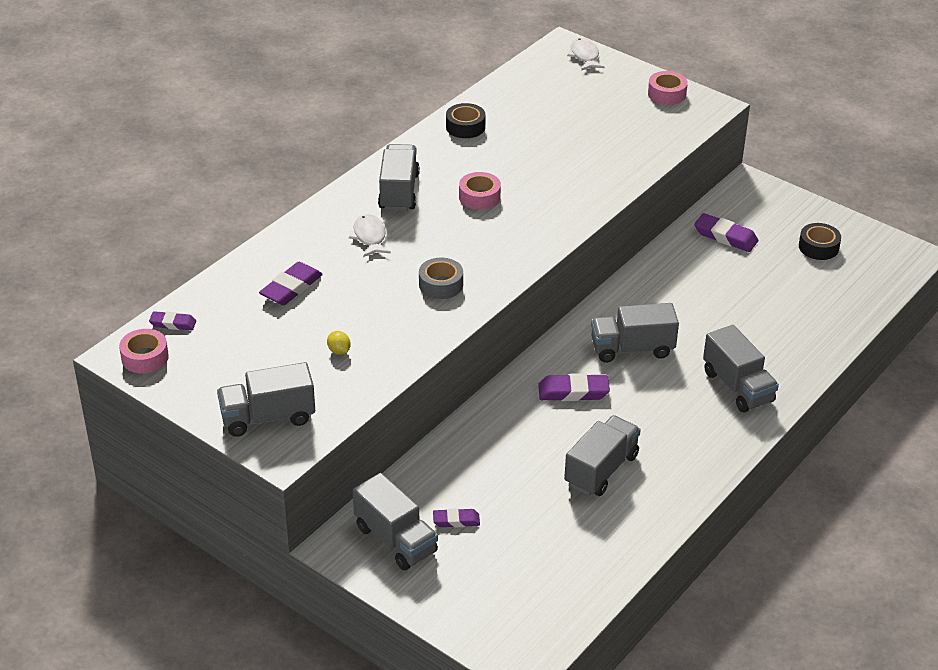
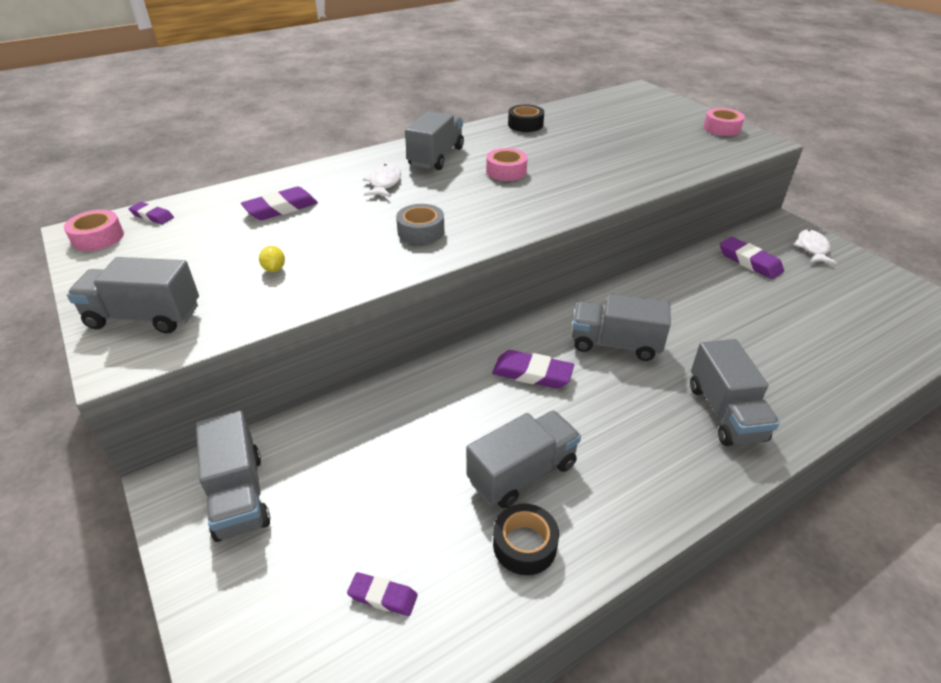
camera: 20 degrees right, 0 degrees up
purple eraser [433,508,480,528] -> purple eraser moved to [347,572,418,616]
white fish [567,38,605,71] -> white fish moved to [794,229,837,265]
black tape [799,223,841,260] -> black tape moved to [493,504,559,575]

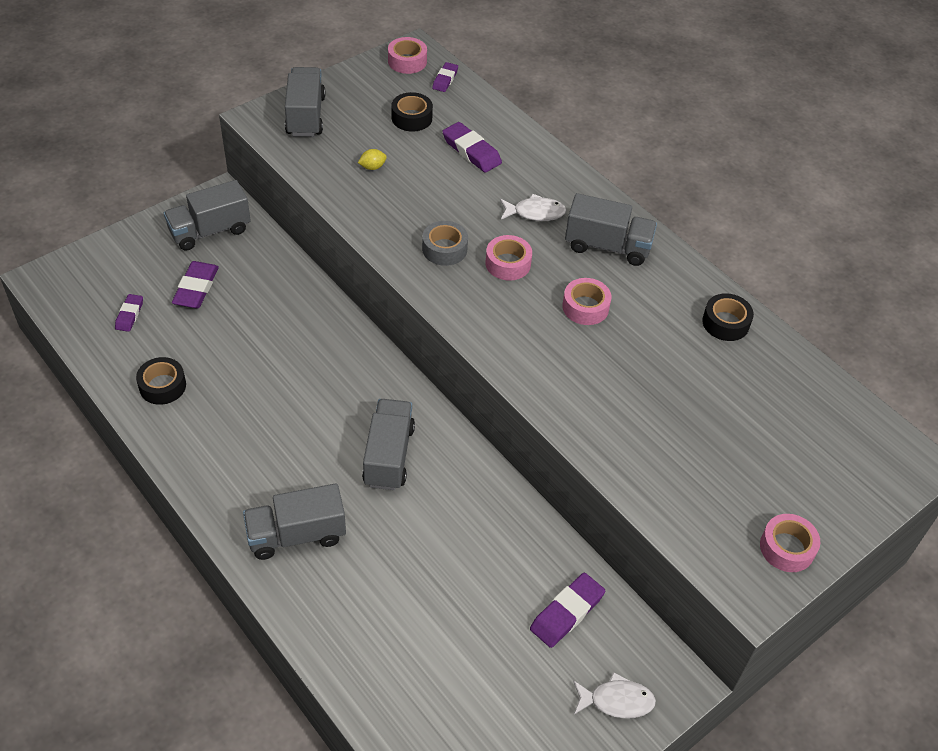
camera: 80 degrees right, 10 degrees up
grey truck [466,410,581,508] -> none
purple eraser [492,350,574,389] -> purple eraser moved to [172,261,219,309]
none -> black tape [391,92,433,132]
none -> pink tape [486,235,532,281]

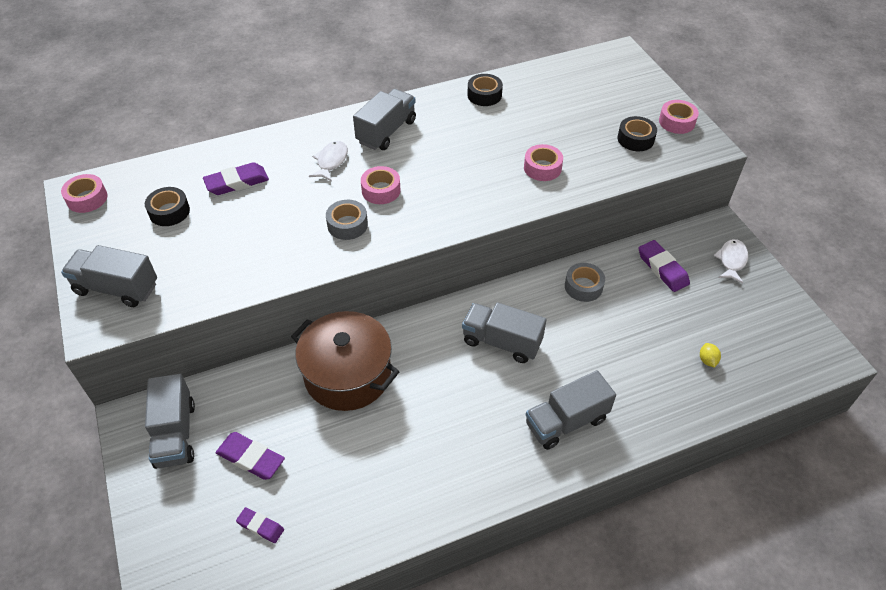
camera: 70 degrees left, 0 degrees up
black tape [136,357,186,405] -> black tape moved to [617,116,657,151]
grey truck [243,483,346,560] -> grey truck turned 60 degrees clockwise [526,370,616,450]
yellow lemon [358,149,387,170] -> yellow lemon moved to [700,343,721,368]
purple eraser [432,62,458,92] -> none
pink tape [562,278,612,325] -> pink tape moved to [524,144,563,181]
none -> brown pot [291,311,399,411]
none -> grey tape [565,263,605,302]

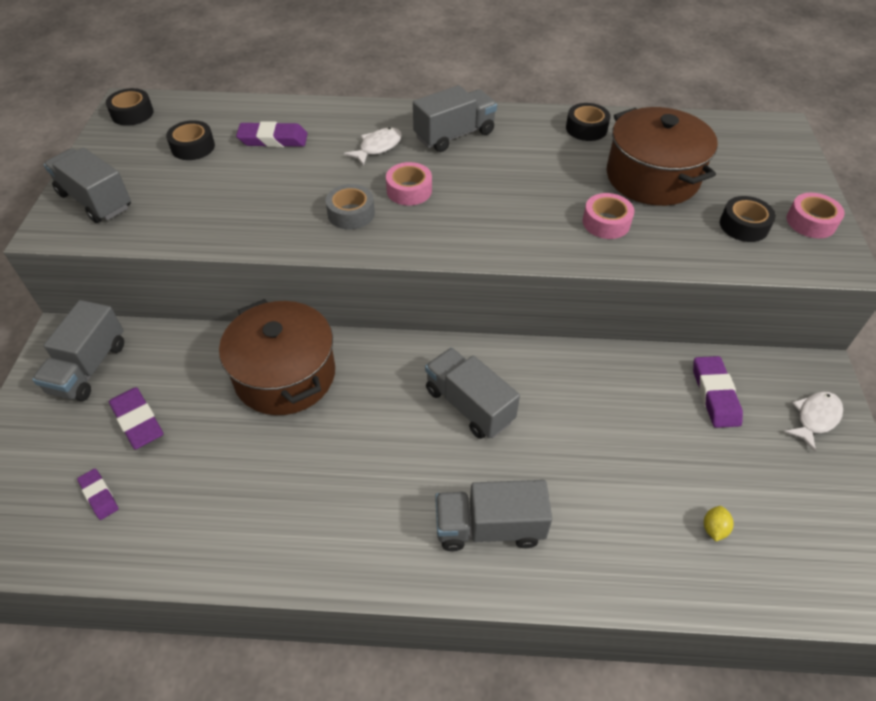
camera: 25 degrees right, 0 degrees up
pink tape [61,174,108,213] -> black tape [106,88,154,126]
grey tape [565,263,605,302] -> none
none -> brown pot [607,107,718,206]

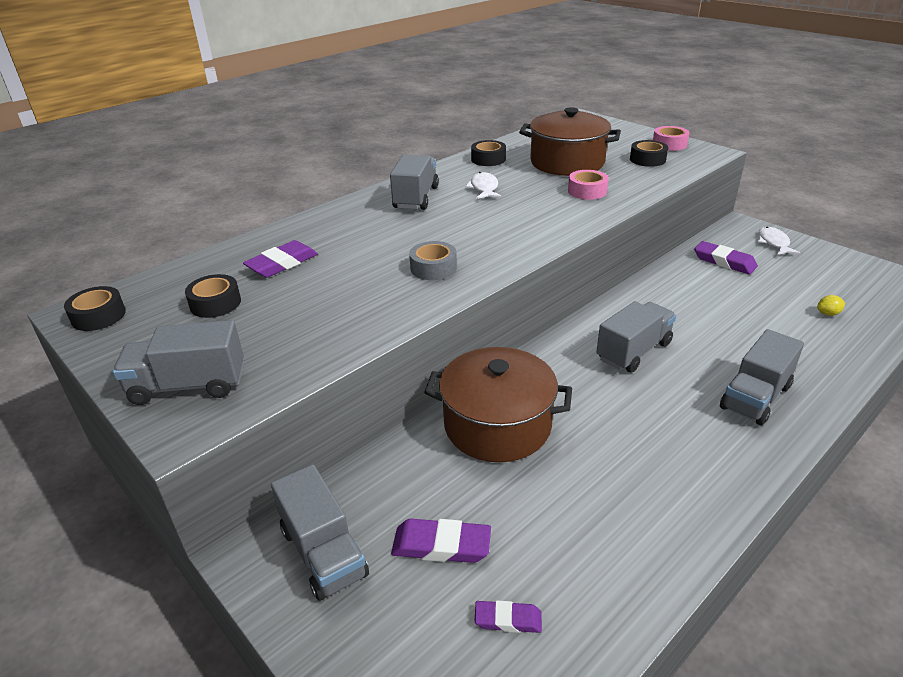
camera: 45 degrees left, 15 degrees down
white fish [344,127,402,166] -> white fish moved to [465,172,502,199]
pink tape [386,162,432,206] -> none
grey truck [425,348,520,439] -> grey truck turned 135 degrees clockwise [596,301,676,373]
yellow lemon [704,506,733,541] -> yellow lemon turned 75 degrees counterclockwise [817,295,845,316]

